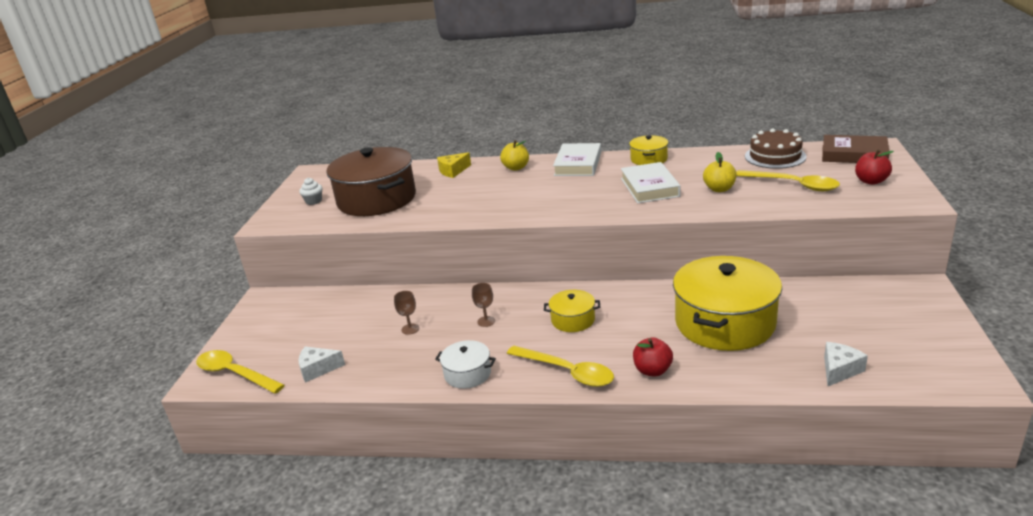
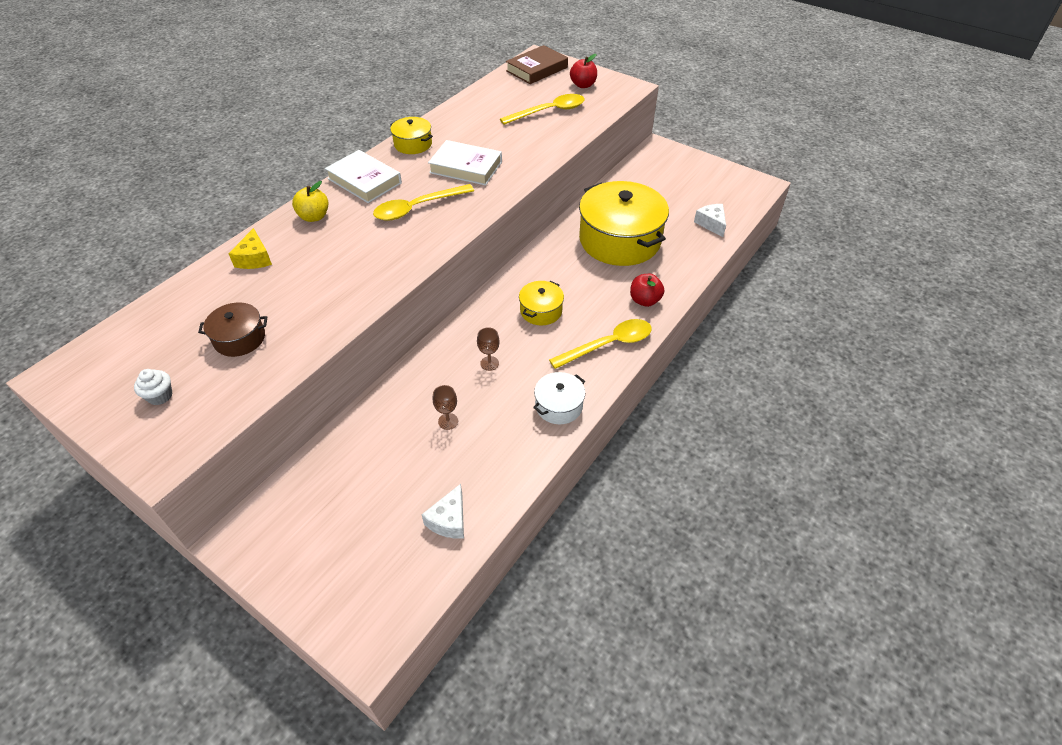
camera: 65 degrees left, 20 degrees up
yellow spoon [196,350,285,394] -> yellow spoon moved to [373,184,474,221]
brown pot [327,147,416,216] -> brown pot [198,302,267,357], size x0.47
yellow apple [703,152,737,192] -> none
brown cake [745,128,806,169] -> none

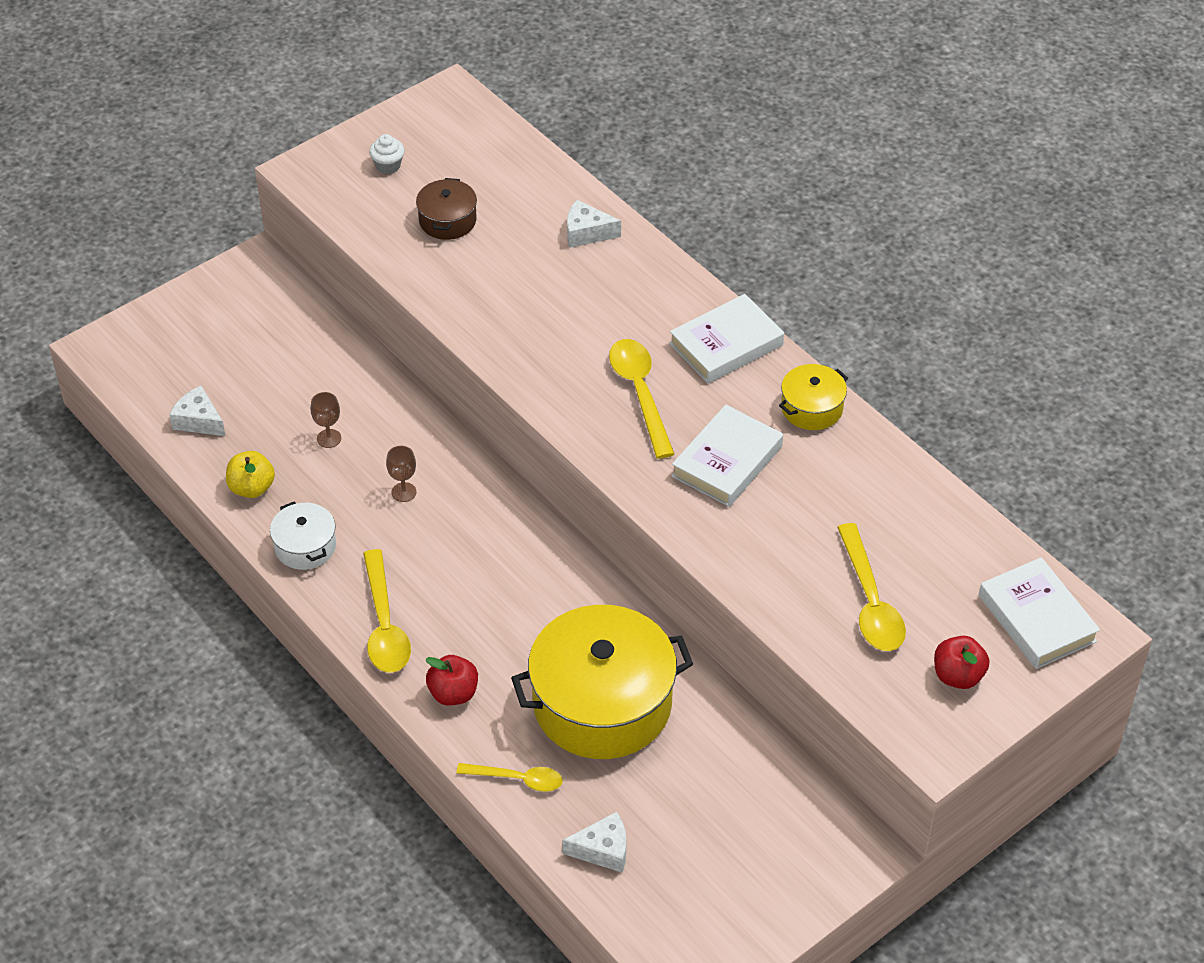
camera: 105 degrees right, 0 degrees up
yellow cheese [229,228,272,269] -> white cheese [567,200,621,248]
yellow apple [292,181,328,222] -> yellow apple moved to [226,451,275,498]
brown book [506,45,568,84] -> white book [979,557,1100,669]
yellow pot [519,281,564,325] -> none
none -> yellow spoon [456,763,562,792]

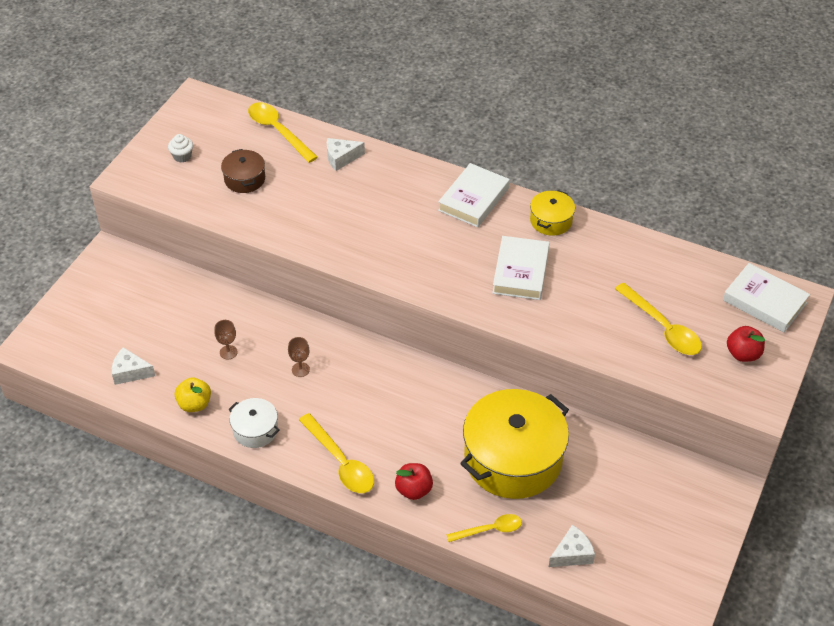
camera: 25 degrees left, 0 degrees up
yellow spoon [609,339,674,459] -> yellow spoon moved to [248,102,318,163]

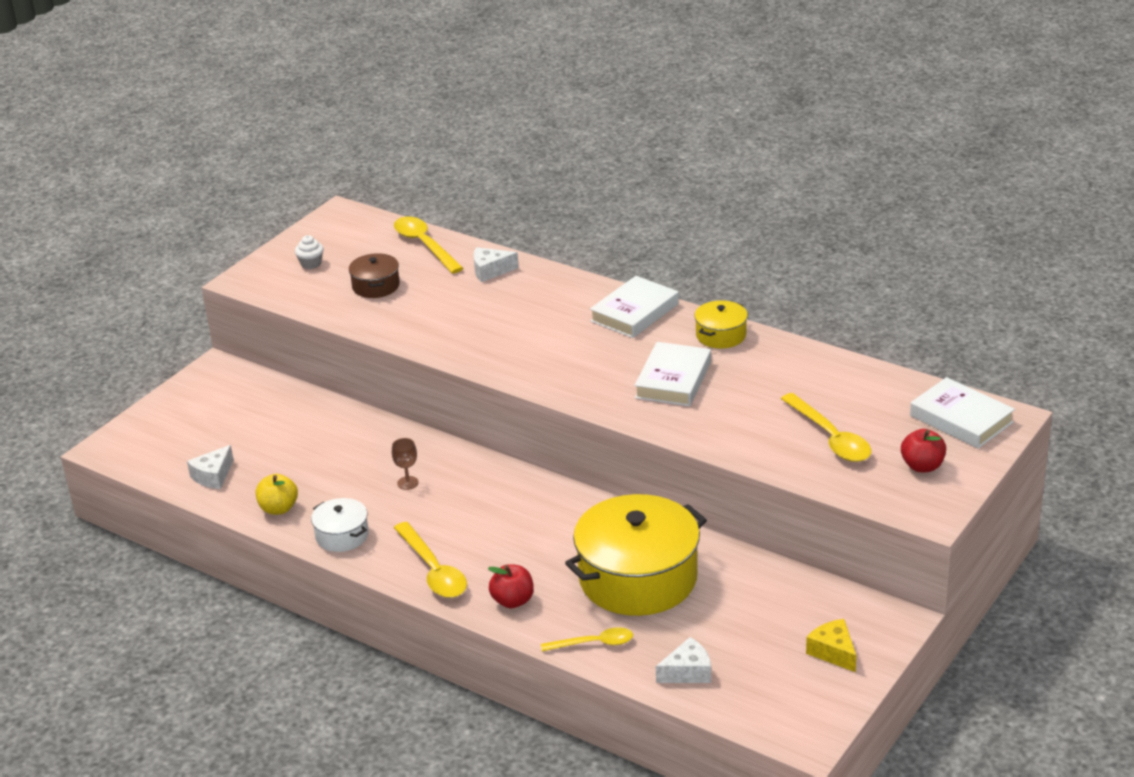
camera: 10 degrees right, 15 degrees down
white cheese [112,347,155,385] -> white cheese turned 75 degrees counterclockwise [187,445,234,489]
brown goblet [214,320,238,360] -> none
none -> yellow cheese [806,619,856,672]

